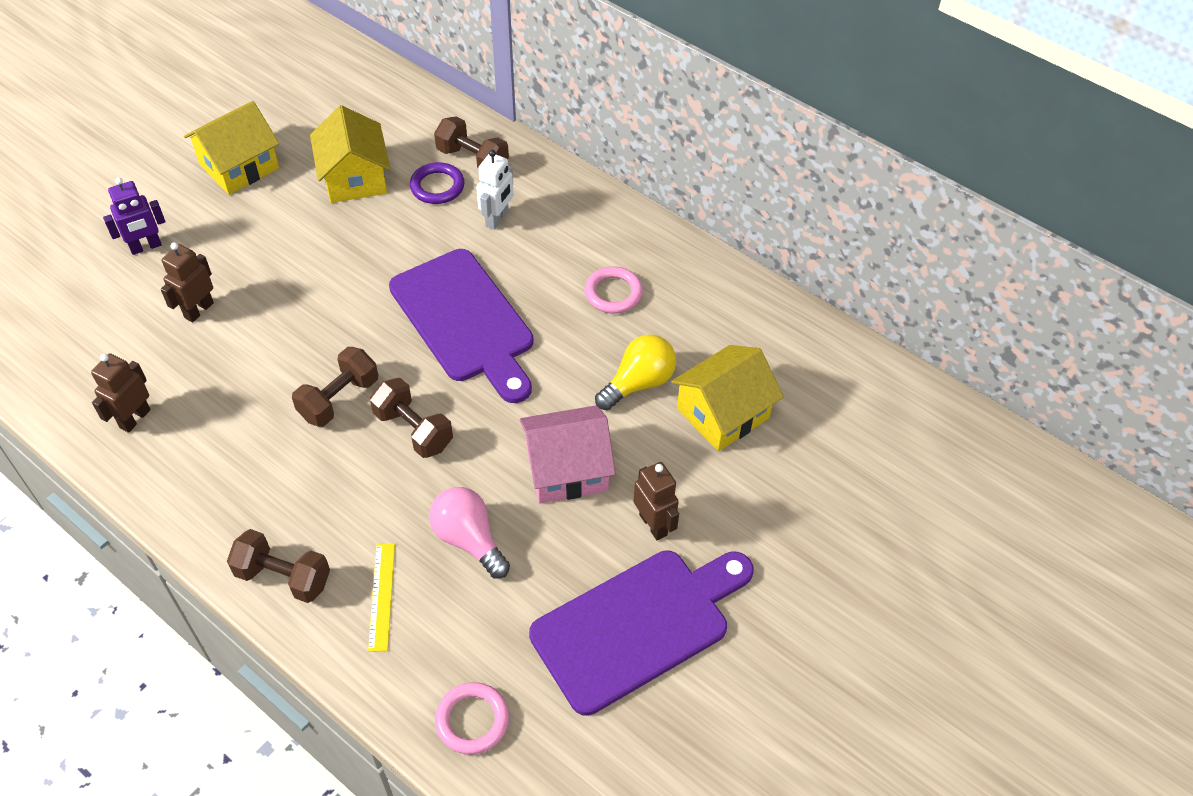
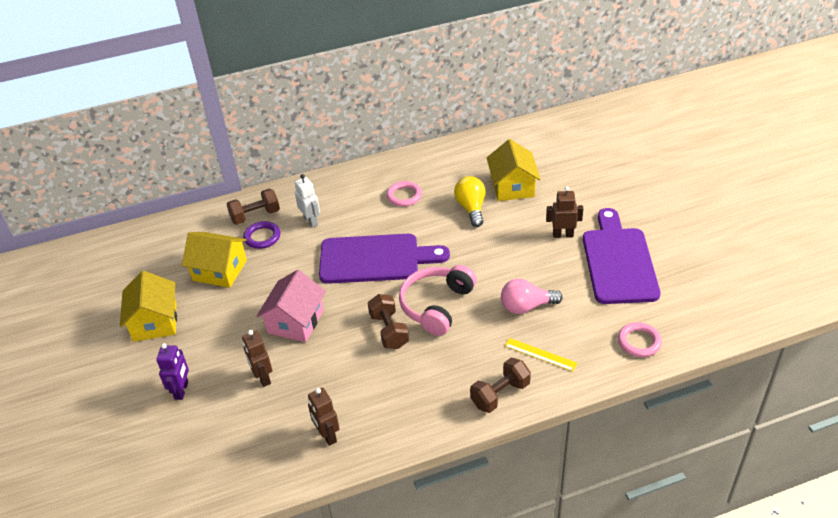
camera: 55 degrees left, 10 degrees down
brown dumbbell [370,378,453,458] -> pink headphones [399,265,477,336]
pink house [520,405,616,503] -> pink house moved to [257,270,326,342]

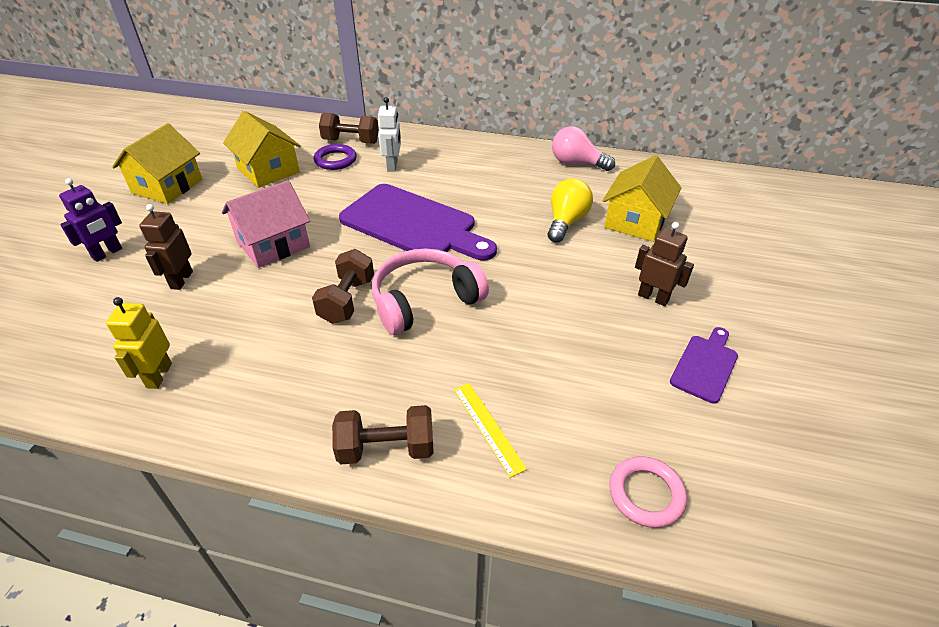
camera: 30 degrees right, 0 degrees up
brown robot [308,388,340,446] -> yellow robot [106,297,172,389]
pink ring [386,181,422,207] -> none
pink light bulb [501,279,563,314] -> pink light bulb moved to [552,126,615,171]
purple cutting board [583,208,660,304] -> purple cutting board [670,327,738,404], size x0.49

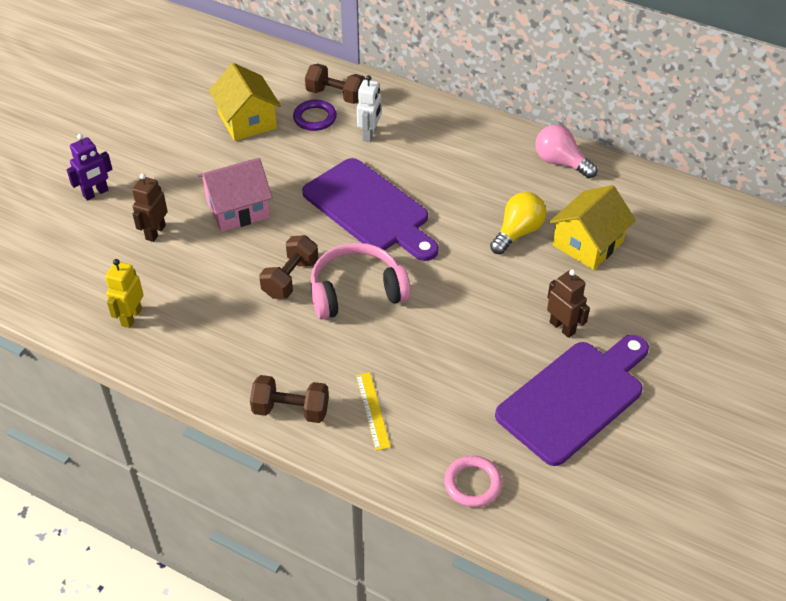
camera: 15 degrees right, 5 degrees up
yellow house [112,123,202,204] -> none
purple cutting board [670,327,738,404] -> purple cutting board [495,335,649,466], size x2.06

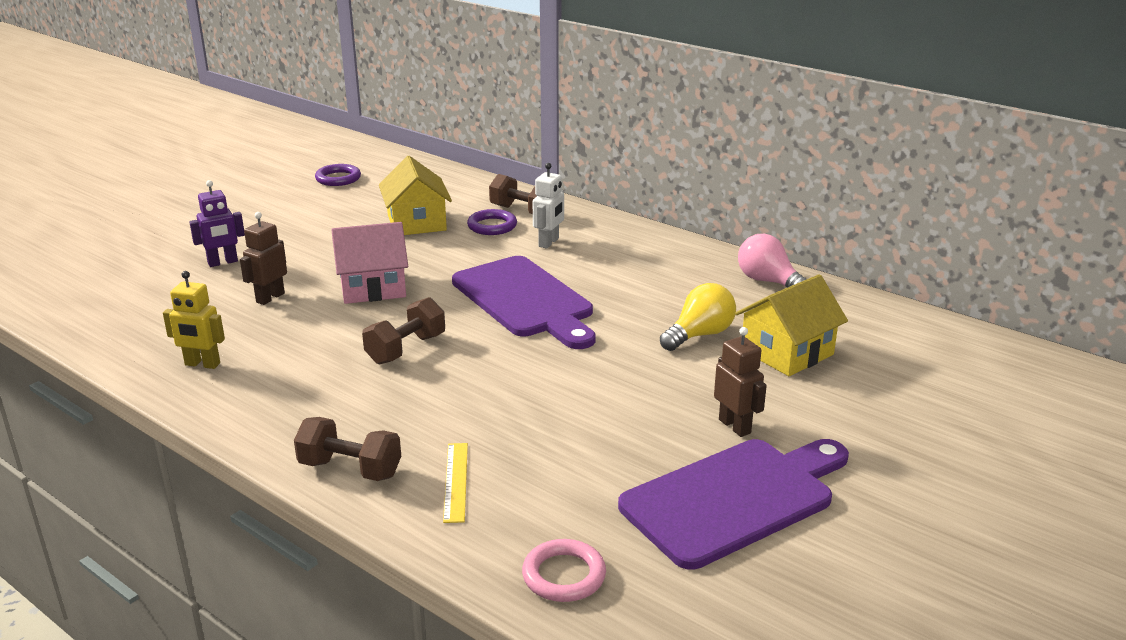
camera: 10 degrees right, 20 degrees down
yellow robot [105,259,144,328] -> yellow robot turned 105 degrees counterclockwise [163,271,225,369]
pink headphones [311,243,411,320] -> none
none -> purple ring [315,164,361,186]

